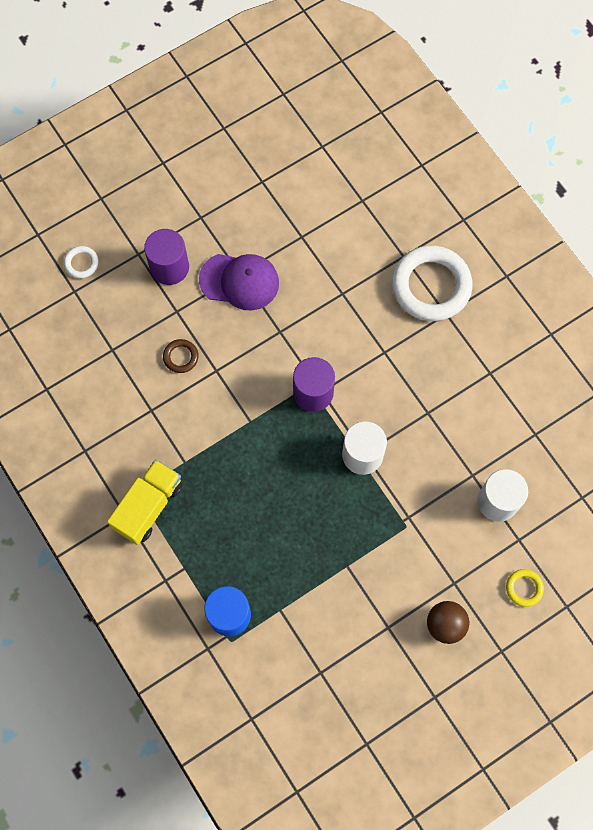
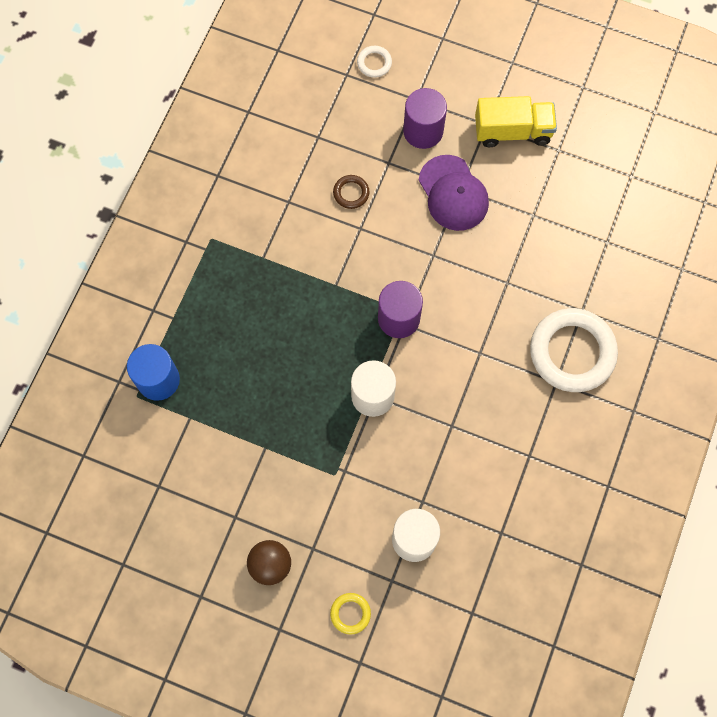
camera: 55 degrees right, 0 degrees up
yellow truck [107,459,183,545] -> yellow truck moved to [475,96,557,147]

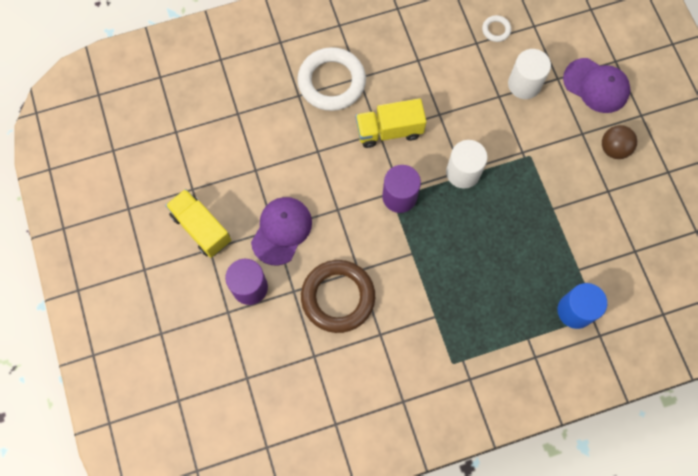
camera: 130 degrees left, 0 degrees up
yellow ring [330,593,371,635] -> purple cap [563,58,630,113]
brown ring [333,175,370,209] -> brown ring [301,260,375,333], size x2.30
white ring [357,46,392,78] -> white ring moved to [482,15,511,42]
none -> yellow truck [356,98,426,148]

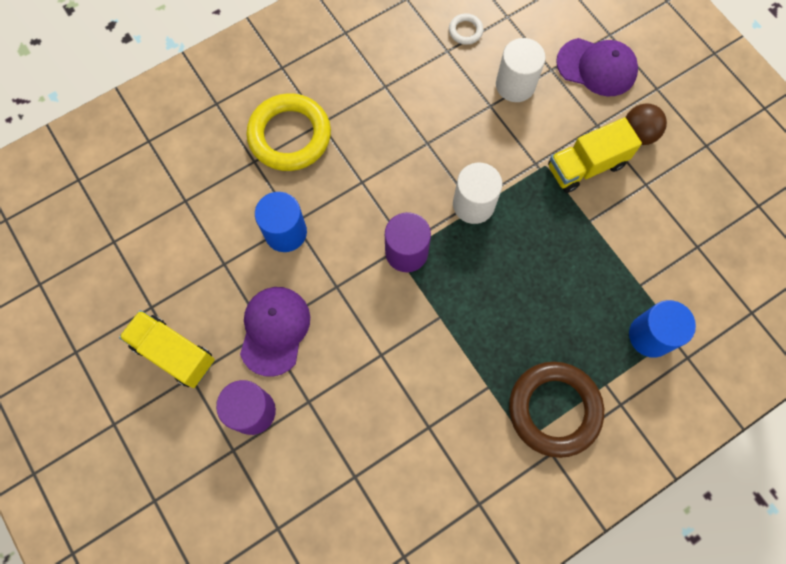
camera: 15 degrees left, 0 degrees up
white ring [297,47,366,111] -> yellow ring [246,93,331,171]
brown ring [301,260,375,333] -> brown ring moved to [509,362,604,458]
yellow truck [356,98,426,148] -> yellow truck moved to [548,117,642,193]
none -> blue cylinder [255,192,307,252]

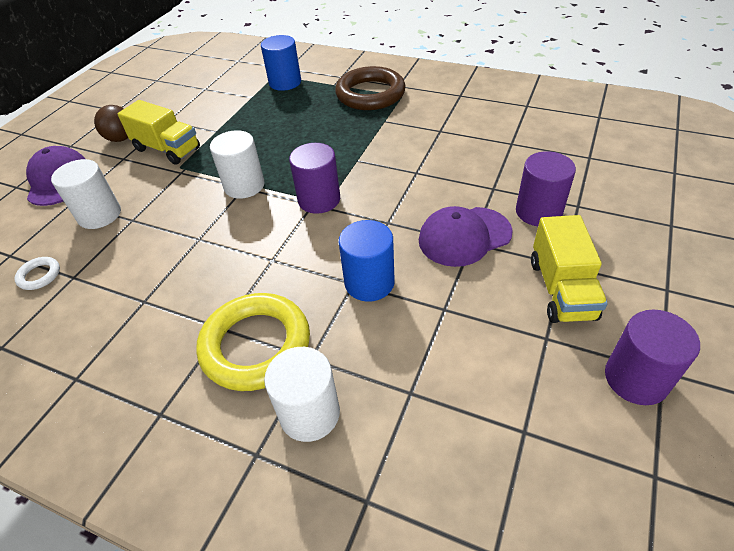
camera: 120 degrees left, 25 degrees down
none -> white cylinder [264,347,340,442]
none -> purple cylinder [605,310,700,405]

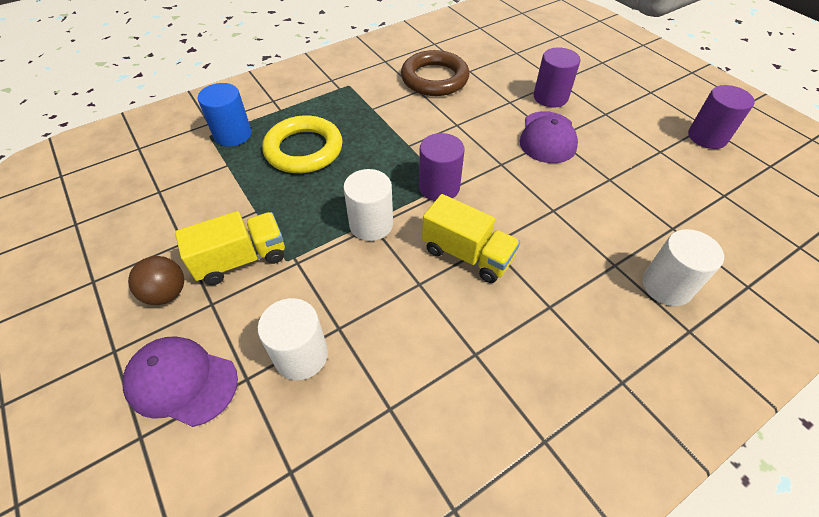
camera: 60 degrees left, 5 degrees up
white ring [14,257,60,290] -> none
yellow ring [196,293,310,391] -> yellow ring moved to [262,115,343,173]
brown ring [335,66,406,110] -> brown ring moved to [401,50,469,96]
blue cylinder [339,220,395,302] -> none
yellow truck [531,215,608,323] -> yellow truck moved to [422,194,520,283]

